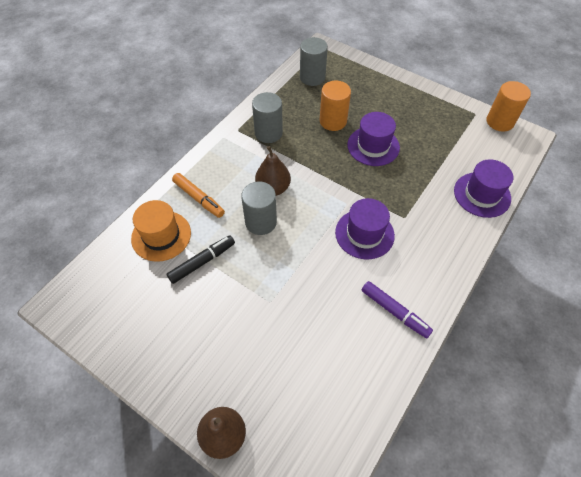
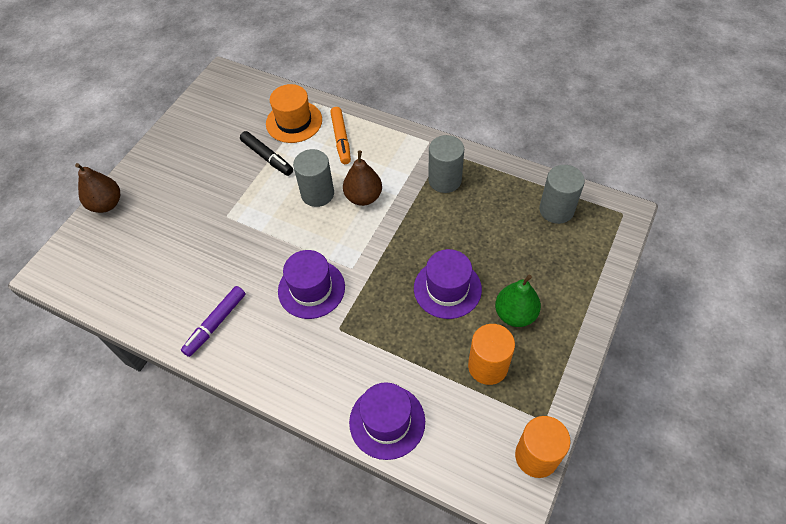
camera: 85 degrees right, 0 degrees up
orange marker [172,173,225,218] -> orange marker turned 45 degrees counterclockwise [330,107,351,164]
orange cylinder [320,81,351,131] -> orange cylinder moved to [468,324,515,385]
none -> green pear [495,274,541,327]

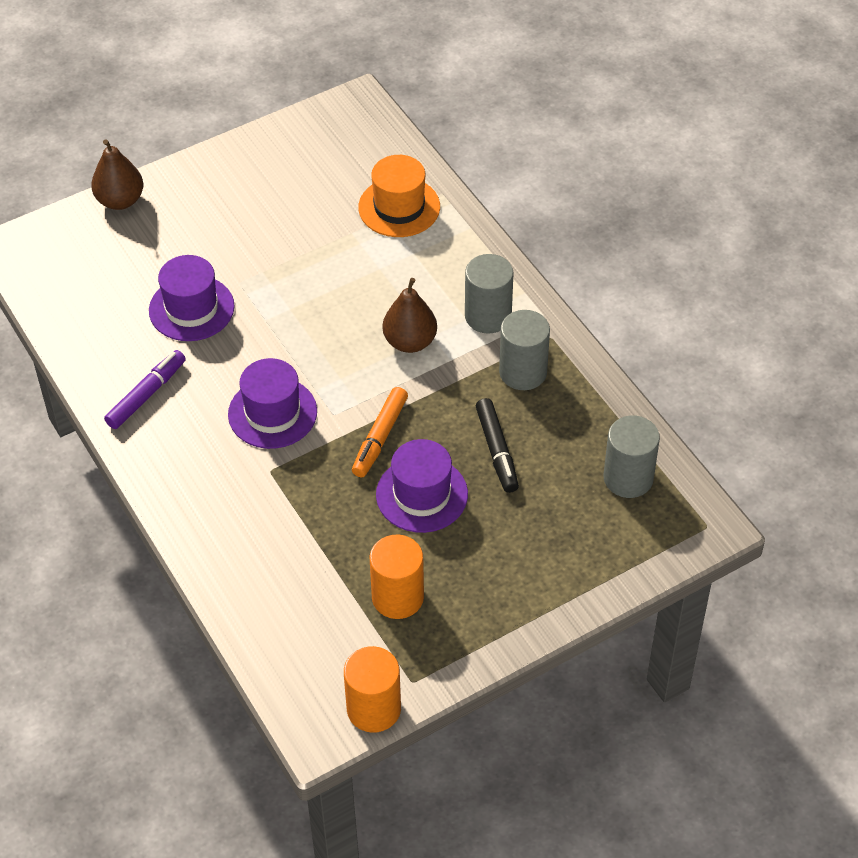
camera: 30 degrees right, 5 degrees down
purple marker [181,286,245,357] -> purple marker turned 150 degrees clockwise [104,350,186,429]
black marker [240,131,293,176] -> black marker moved to [476,398,519,493]
grey cylinder [293,149,334,207] -> grey cylinder moved to [465,254,514,334]
orange marker [330,107,351,164] -> orange marker moved to [352,387,408,477]
purple hat [349,382,425,460] -> purple hat moved to [149,255,234,341]
green pear [495,274,541,327] -> none

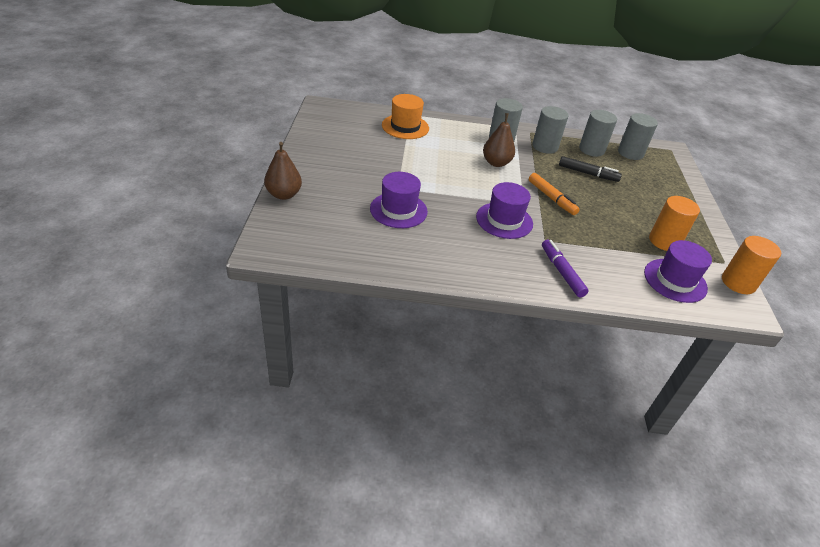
camera: 60 degrees left, 10 degrees down
purple marker [104,350,186,429] -> purple marker moved to [542,239,589,298]
purple hat [376,439,468,533] -> purple hat moved to [644,240,712,303]
none -> grey cylinder [579,110,617,157]

